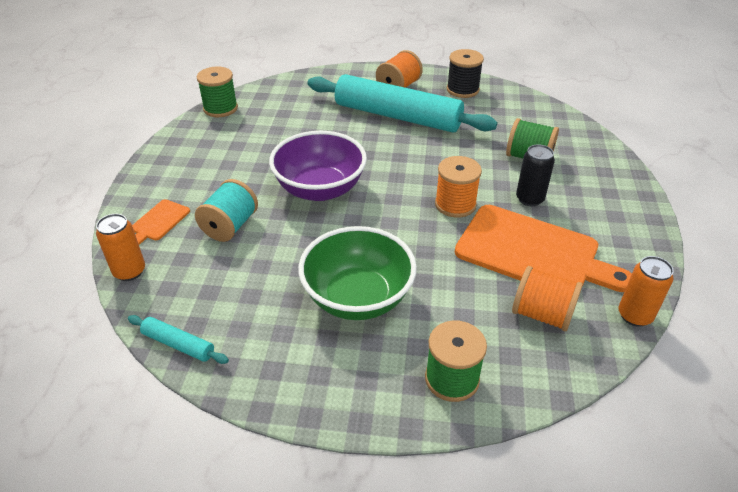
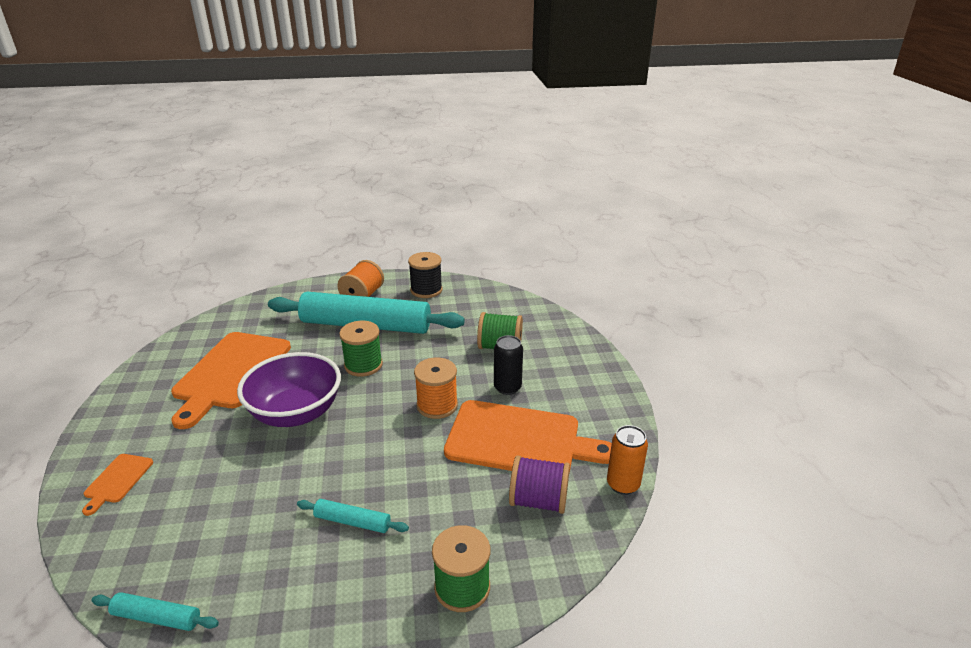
camera: 15 degrees left, 10 degrees down
orange can [96,214,145,281] -> none
turquoise spool [195,179,258,242] -> none
green spool [197,67,238,117] -> green spool moved to [339,321,383,377]
green bowl [298,226,417,320] -> turquoise rolling pin [297,499,409,533]
orange spool [512,266,583,331] -> purple spool [509,455,570,514]
none -> orange cutting board [171,332,291,429]

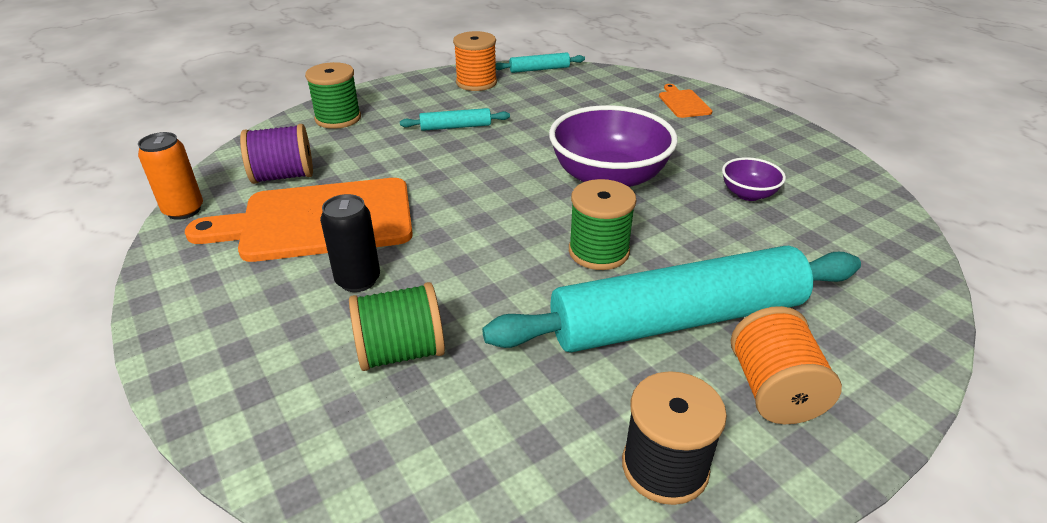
camera: 155 degrees right, 5 degrees up
orange cutting board [171,332,291,429] -> purple bowl [722,157,786,201]
orange spool [414,358,458,419] -> orange spool moved to [453,31,497,91]

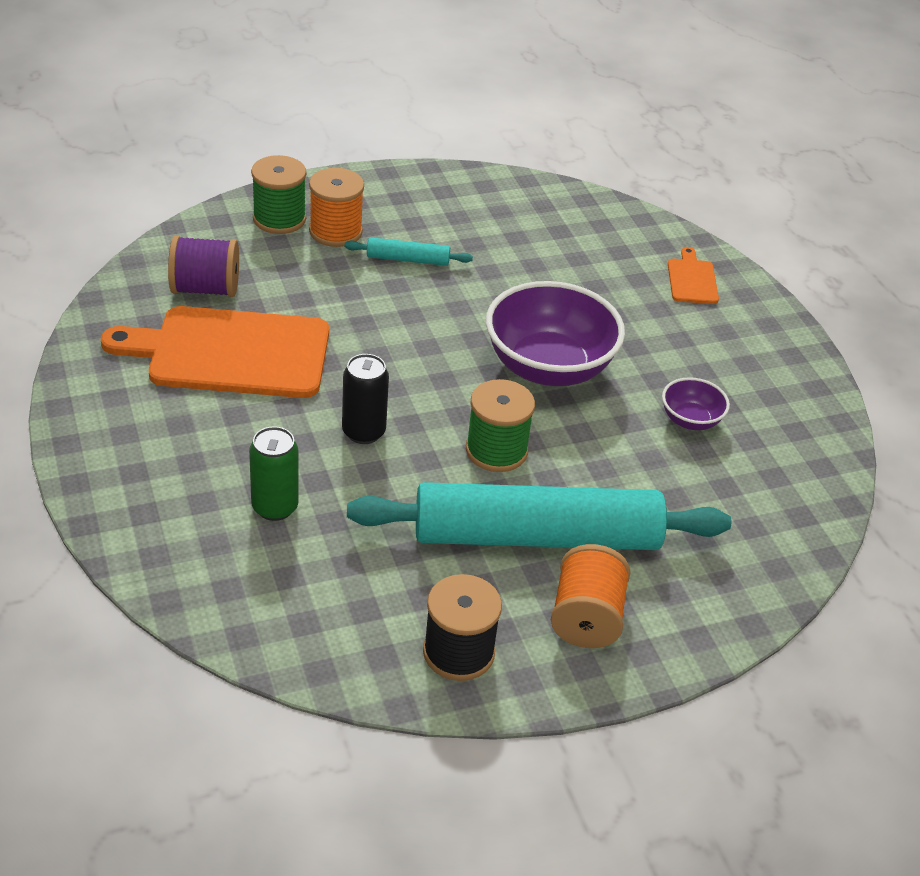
camera: 10 degrees right, 5 degrees up
orange can [138,132,203,220] -> none
black can [320,194,380,292] -> black can moved to [342,354,389,444]
green spool [349,282,445,371] -> green can [249,426,299,521]
orange spool [453,31,497,91] -> orange spool moved to [309,168,364,247]
turquoise rolling pin [495,52,585,73] -> none

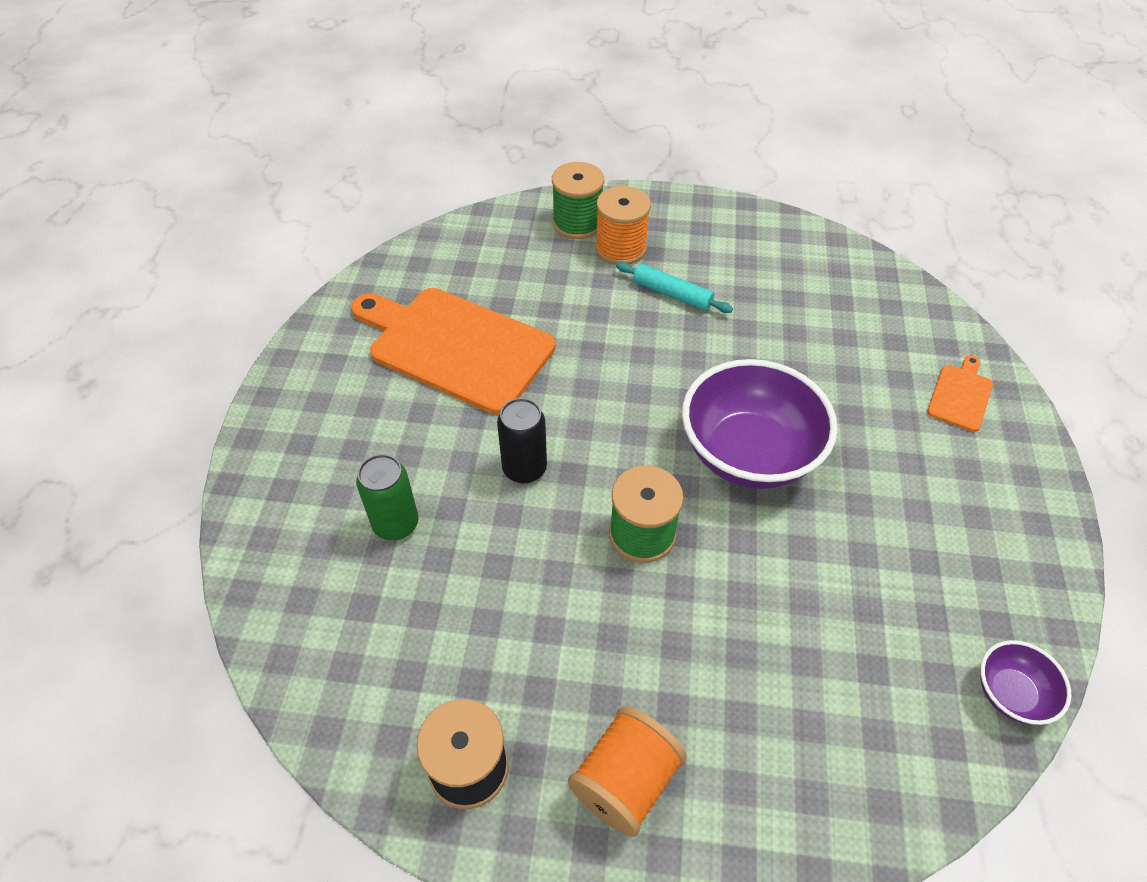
camera: 30 degrees right, 10 degrees up
purple spool [168,236,239,297] -> none
turquoise rolling pin [347,482,731,550] -> none
purple bowl [662,377,730,430] -> purple bowl moved to [981,640,1072,725]

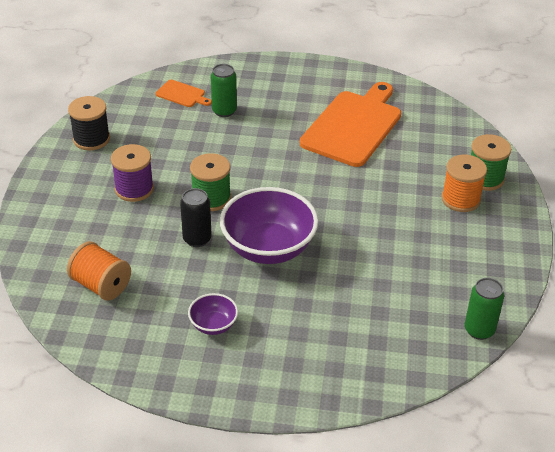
camera: 90 degrees right, 10 degrees down
black can [497,398,547,484] -> black can moved to [180,188,212,247]
orange spool [568,707,687,837] -> orange spool moved to [67,241,131,301]
turquoise rolling pin [616,262,733,313] -> none
orange cutting board [927,355,993,432] -> orange cutting board moved to [156,80,212,107]
purple bowl [981,640,1072,725] -> purple bowl moved to [188,293,238,335]
none -> purple spool [111,144,154,202]
none -> green can [464,278,504,340]

